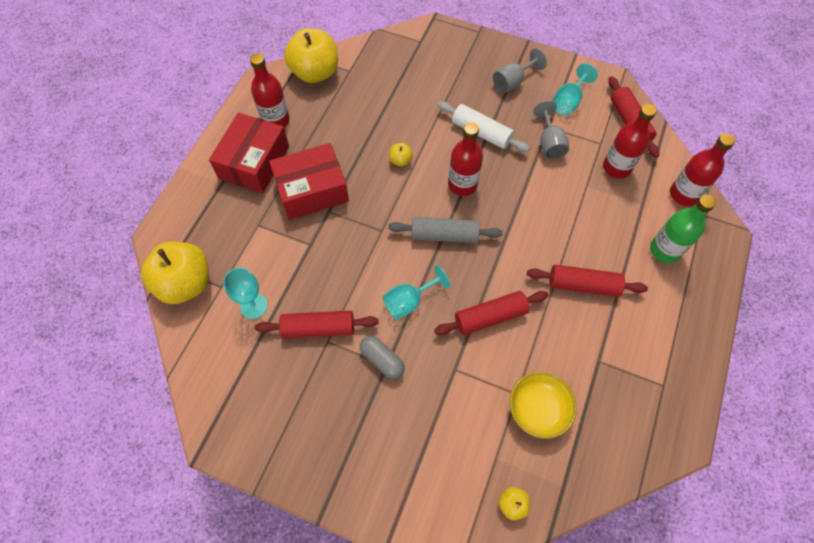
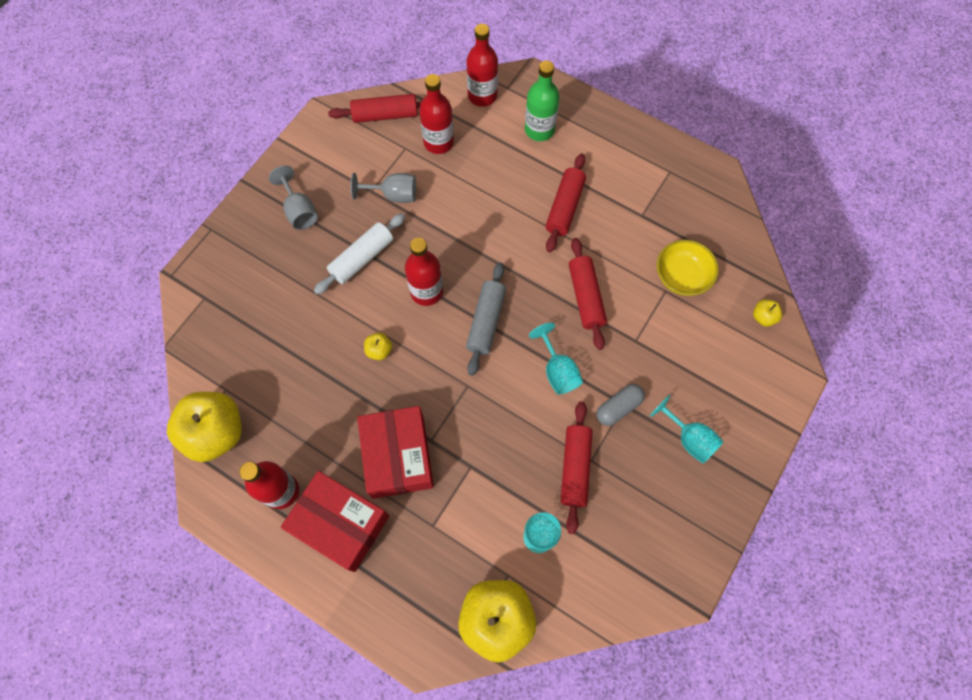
camera: 80 degrees left, 5 degrees up
turquoise goblet [552,63,598,115] -> turquoise goblet moved to [650,395,724,464]

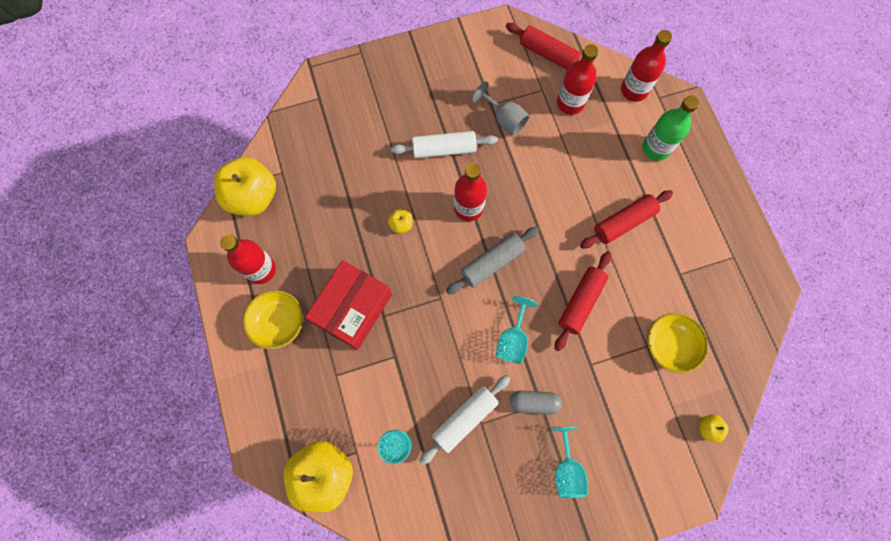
camera: 40 degrees right, 5 degrees up
grey goblet [269,166,318,230] -> none
red box [281,471,389,572] -> yellow bowl [243,290,303,349]
red rolling pin [561,401,592,534] -> white rolling pin [419,375,510,465]

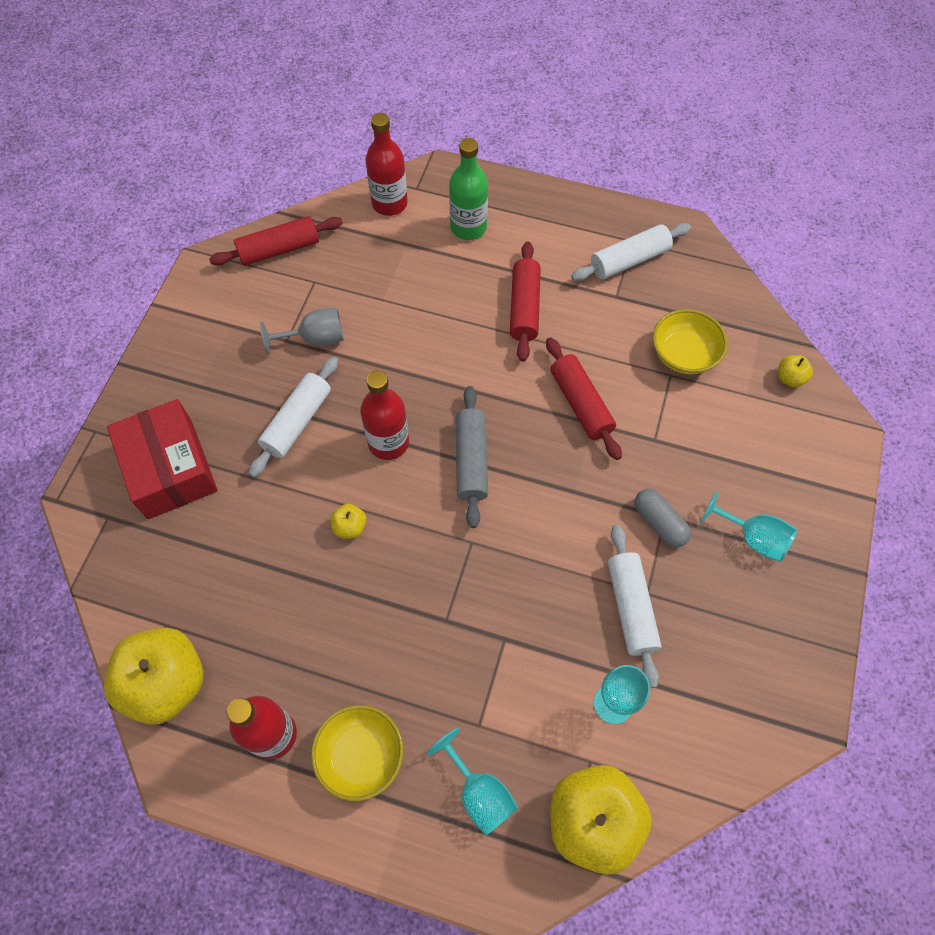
camera: 55 degrees left, 10 degrees down
red box [305,260,392,350] -> red box moved to [107,399,218,519]
turquoise goblet [496,296,538,364] -> turquoise goblet moved to [427,728,519,835]
grey capsule [510,391,562,415] -> grey capsule turned 75 degrees counterclockwise [634,489,691,547]
red bottle [557,44,598,115] -> none
none -> white rolling pin [571,223,691,281]

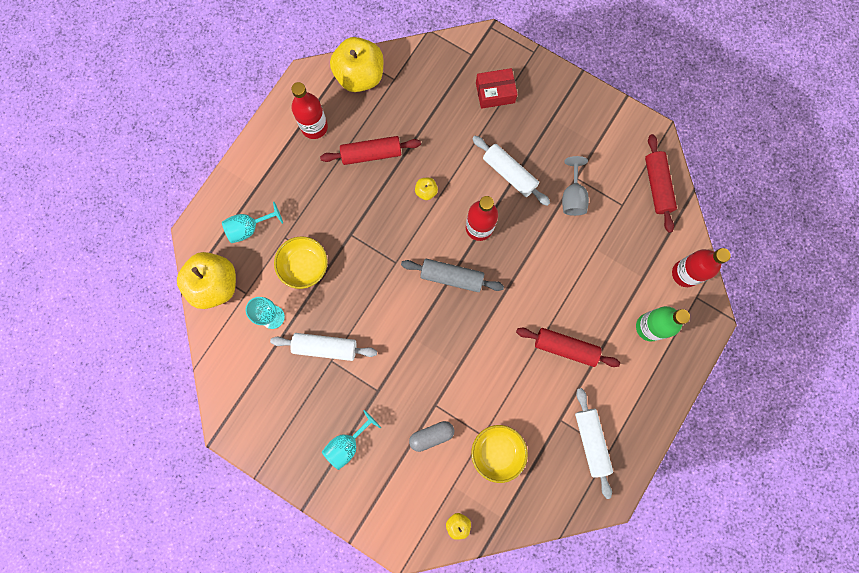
camera: 105 degrees right, 15 degrees up
red box [107,399,218,519] -> red box [476,68,518,109], size x0.62
yellow bowl [311,705,404,801] -> yellow bowl moved to [274,236,328,289]
red rolling pin [546,337,622,460] -> red rolling pin moved to [320,136,421,165]
grey capsule [634,489,691,547] -> grey capsule moved to [409,421,454,452]

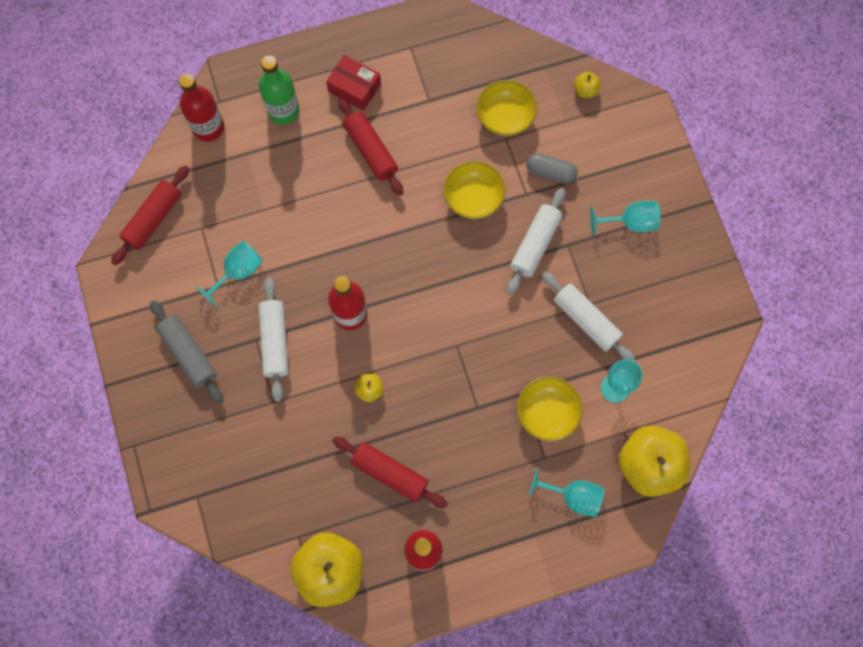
camera: 140 degrees left, 5 degrees down
grey rolling pin [401,259,504,292] -> grey rolling pin moved to [150,301,224,404]
red box [476,68,518,109] -> red box moved to [326,55,381,111]
grey goblet [562,156,589,216] -> turquoise goblet [195,241,263,307]
white rolling pin [575,388,613,499] -> white rolling pin moved to [507,188,565,295]
none -> yellow bowl [443,161,506,219]

